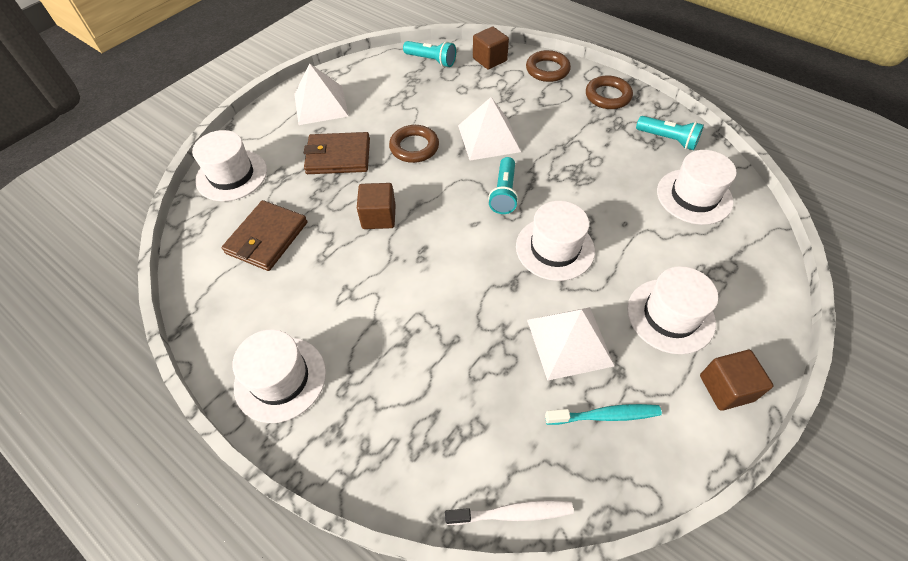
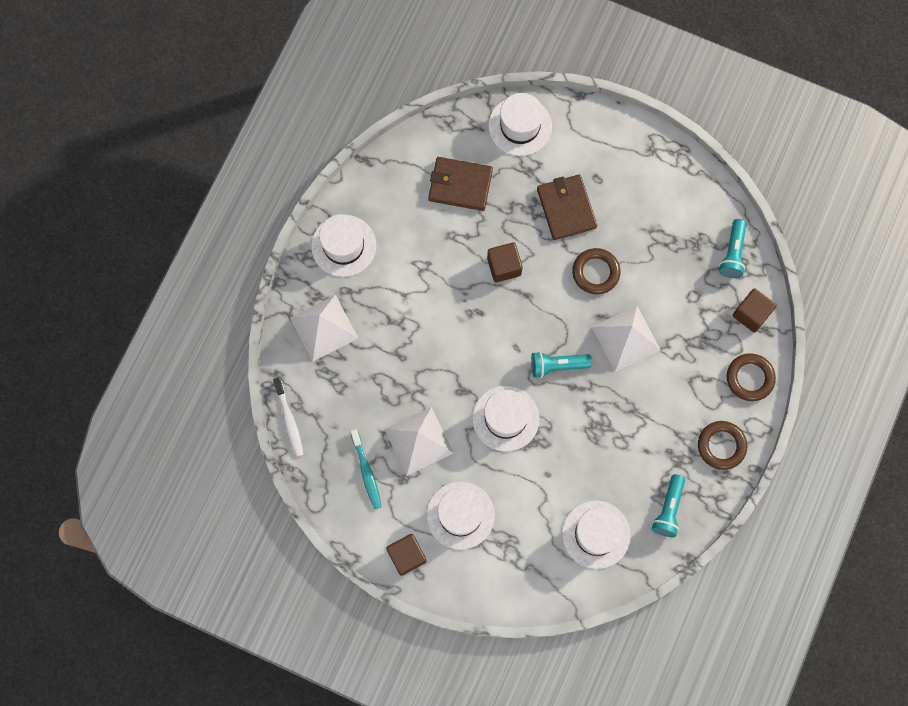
camera: 75 degrees right, 20 degrees up
white pyramid [294,64,349,125] -> white pyramid moved to [290,295,358,362]

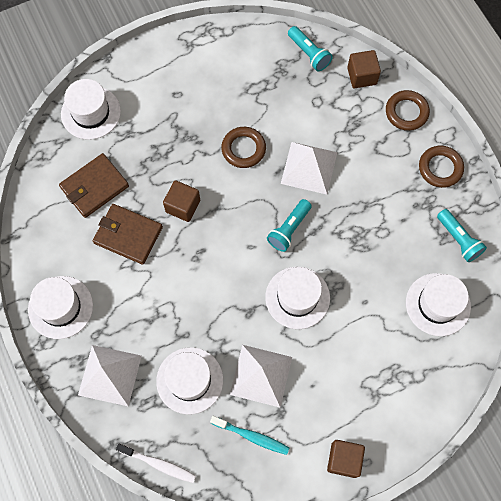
camera: 50 degrees left, 5 degrees down
white hat [426,481,495,550] -> white hat moved to [156,347,223,415]
brown wallet [537,174,597,240] -> brown wallet moved to [93,204,163,265]

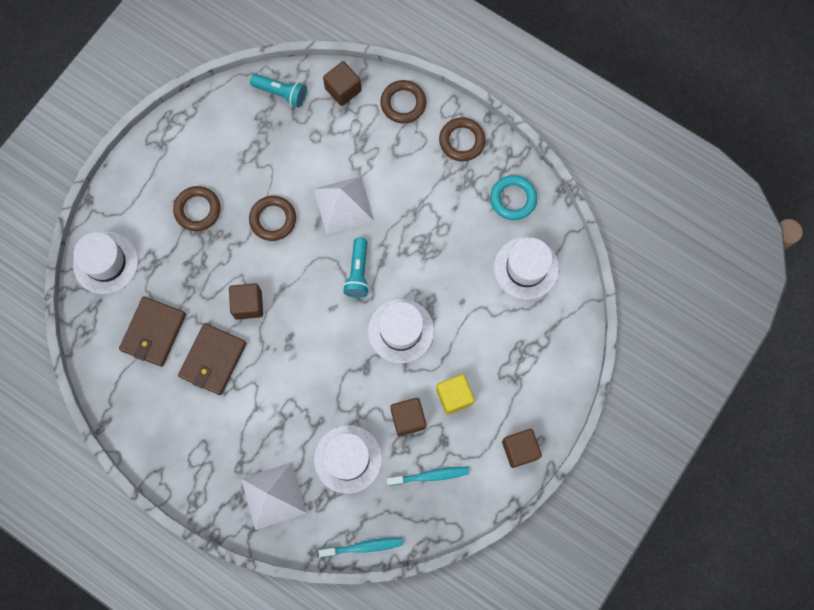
camera: 30 degrees left, 5 degrees up
white hat [28,276,93,339] -> none
brown wallet [93,204,163,265] -> brown wallet turned 60 degrees counterclockwise [178,323,247,395]
white toothbrush [116,444,196,483] -> turquoise toothbrush [319,537,403,557]
white pyramid [230,345,292,407] -> brown cube [390,398,426,436]
turquoise flashlight [437,209,487,262] -> turquoise ring [490,175,537,220]
none -> brown ring [173,186,221,231]
none -> yellow cube [436,374,475,415]

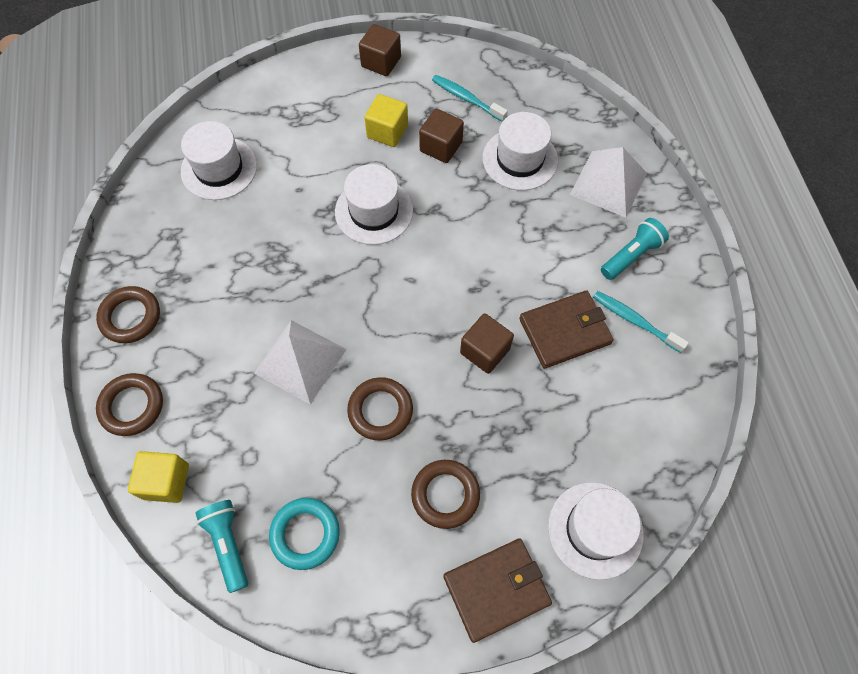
camera: 135 degrees left, 10 degrees down
brown wallet [119,296,186,367] -> brown wallet moved to [443,538,552,643]
turquoise toothbrush [319,537,403,557] -> turquoise toothbrush moved to [593,291,689,353]
brown cube [323,61,361,106] -> yellow cube [128,451,189,503]
turquoise flashlight [343,238,369,298] -> turquoise flashlight moved to [601,218,669,280]
turquoise ring [490,175,537,220] -> turquoise ring moved to [269,498,339,570]

